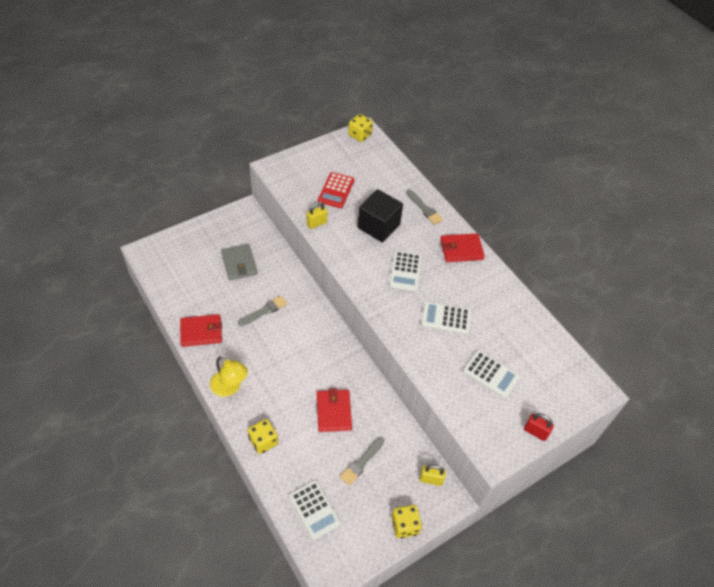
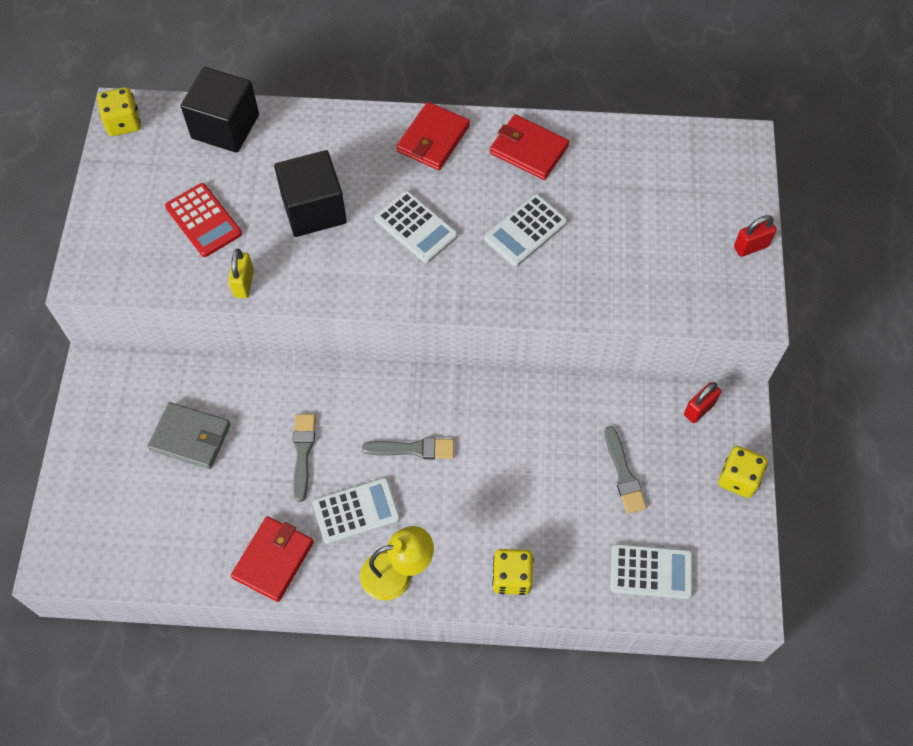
camera: 50 degrees left, 10 degrees up
red wallet [317,388,352,432] -> red wallet moved to [490,114,569,180]
grey brush [406,189,443,225] -> grey brush moved to [362,438,454,459]
yellow padlock [419,465,446,486] -> red padlock [684,382,721,423]
white calculator [463,350,520,398] -> white calculator moved to [313,478,400,544]
none -> black cube [181,67,259,153]

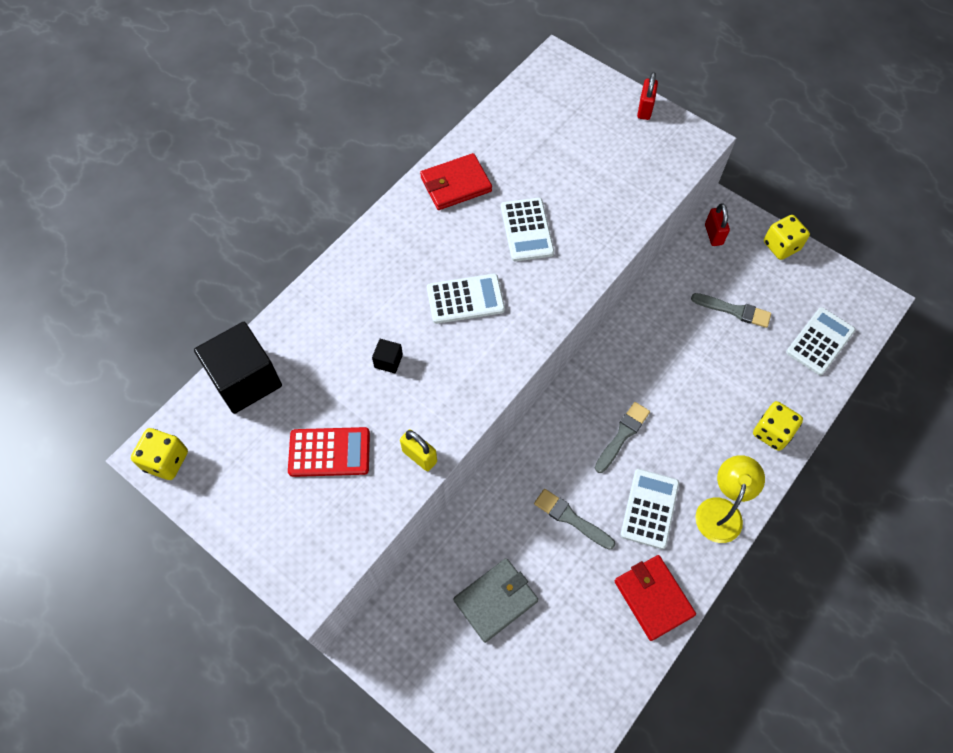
camera: 55 degrees left, 0 degrees up
black cube [274,150,347,237] -> black cube [372,339,403,373], size x0.42
red wallet [396,102,470,170] -> none

